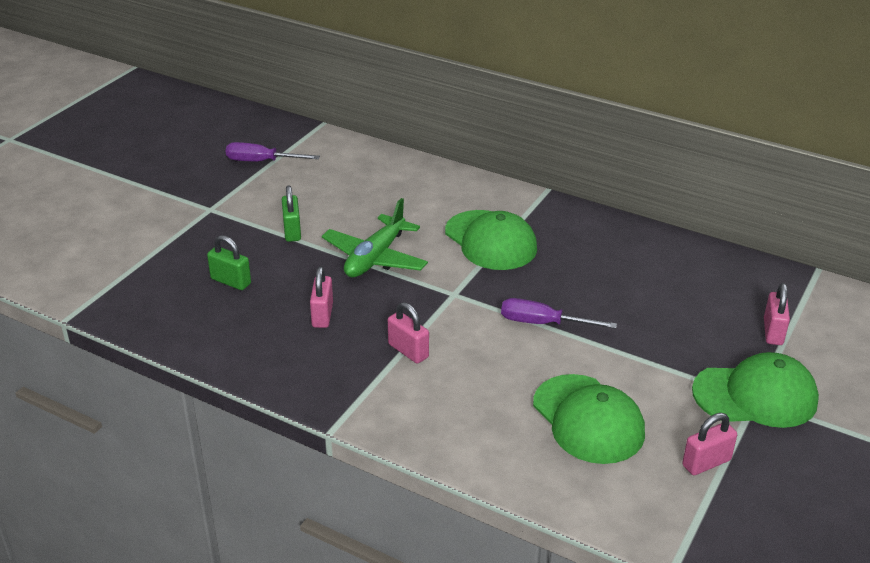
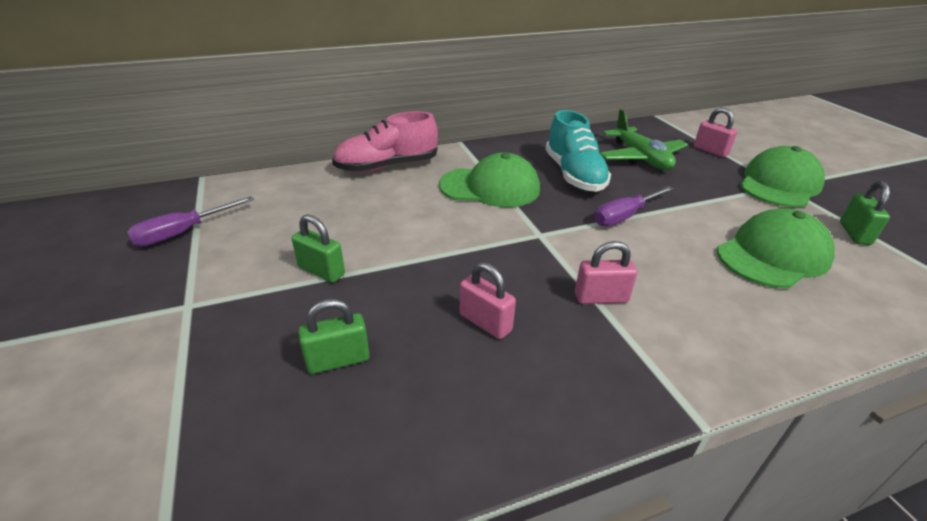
camera: 50 degrees left, 0 degrees up
green plane [322,198,428,277] -> green plane moved to [599,109,688,170]
green cap [533,374,645,464] -> green cap turned 45 degrees counterclockwise [717,208,835,288]
pink padlock [682,413,737,475] -> green padlock [840,181,890,245]
none -> pink shoe [332,111,438,173]
none -> turquoise shoe [545,110,611,192]

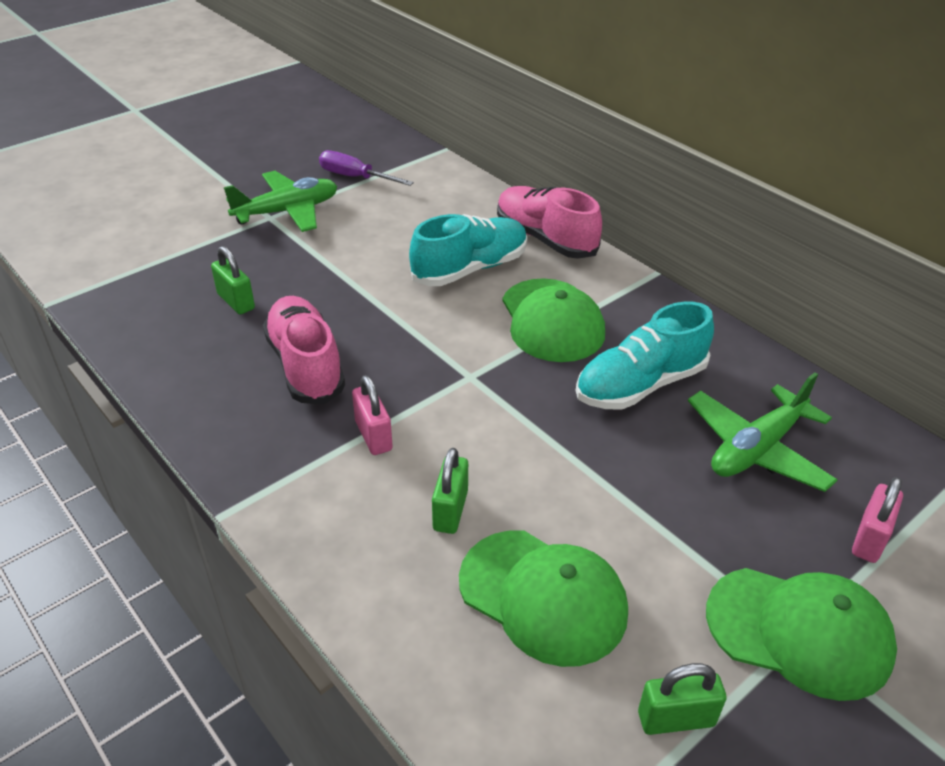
camera: 70 degrees right, 5 degrees up
green padlock [292,214,345,283] -> green padlock moved to [432,448,468,534]
pink padlock [460,262,516,339] -> pink shoe [263,296,345,404]
purple screwdriver [594,186,674,226] -> none
none -> green plane [224,171,337,232]
none -> turquoise shoe [409,214,528,286]

